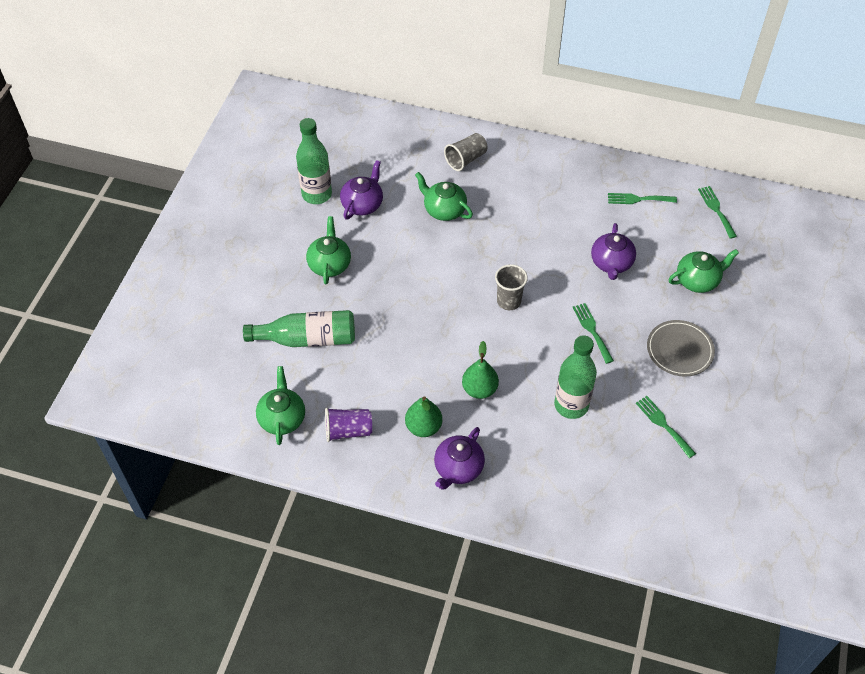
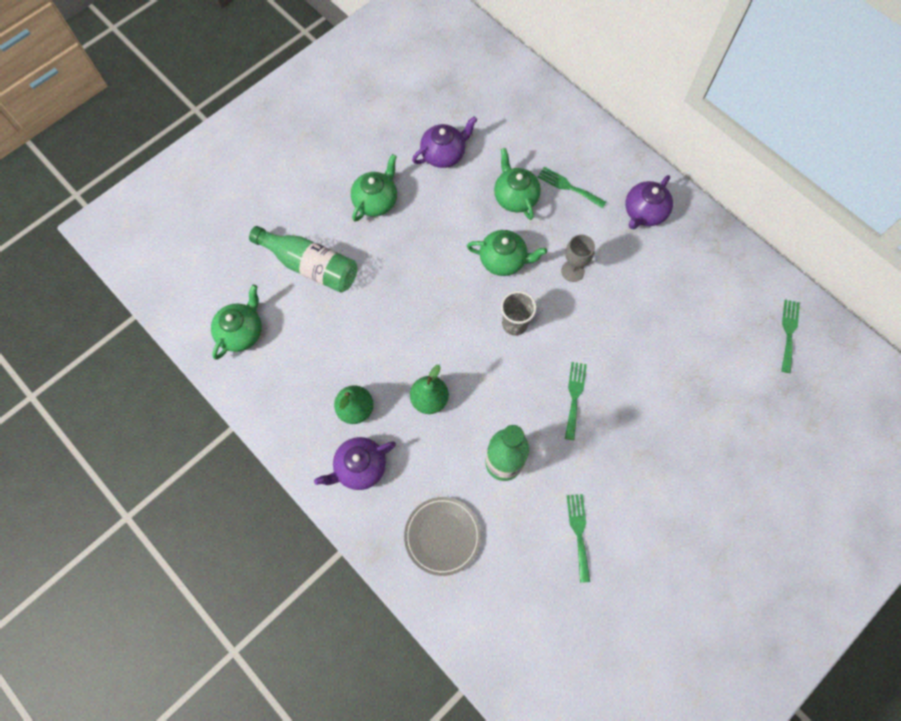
camera: 30 degrees right, 15 degrees up
green bottle [296,118,332,204] -> none
purple cup [325,408,372,442] -> none
grey cup [444,133,487,171] -> none
purple teapot [591,223,636,280] -> purple teapot moved to [625,175,673,229]
green fork [608,193,677,204] -> green fork moved to [537,167,606,208]
grey plate [647,320,715,377] -> grey plate moved to [404,497,481,576]
green teapot [669,249,739,293] -> green teapot moved to [467,230,547,276]
none -> grey goblet [561,234,595,282]

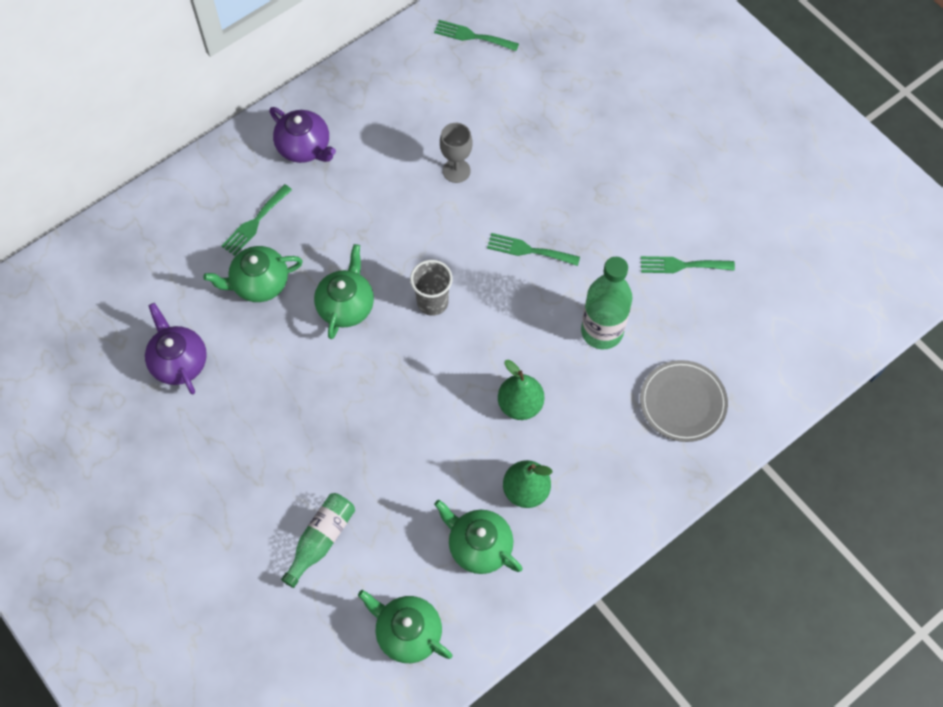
camera: 85 degrees left, 5 degrees down
green bottle [249,226,357,293] -> green bottle [281,493,355,588], size x0.67
purple teapot [314,437,396,490] -> none
green teapot [351,154,397,222] -> green teapot moved to [434,500,522,574]
grey goblet [561,234,595,282] -> grey goblet moved to [440,123,473,183]

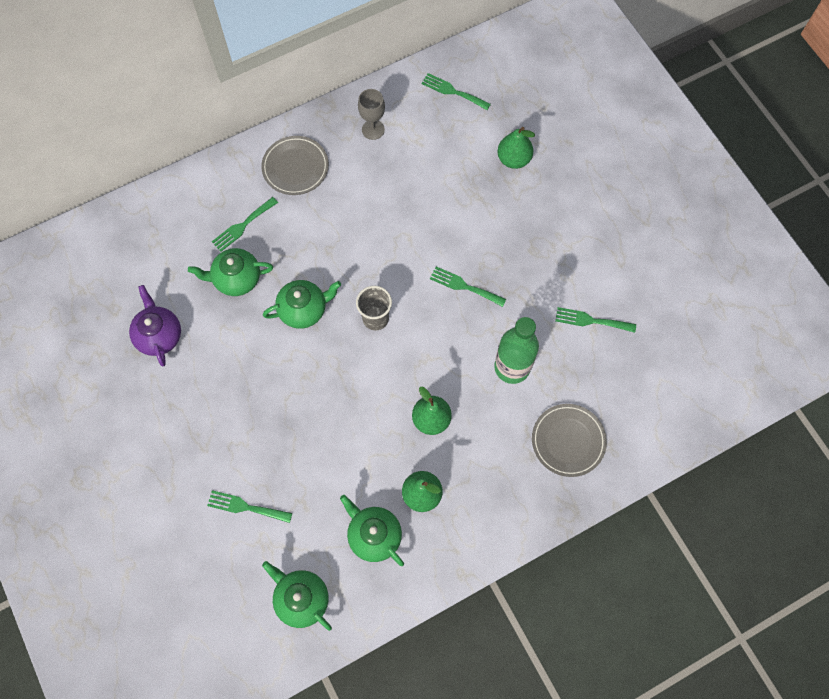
camera: 10 degrees right, 5 degrees up
purple teapot [269,107,336,163] -> grey plate [261,136,329,195]
green bottle [281,493,355,588] -> green fork [207,490,292,523]
green teapot [314,244,374,339] -> green teapot turned 45 degrees clockwise [263,280,341,329]
grey goblet [440,123,473,183] -> grey goblet moved to [358,89,385,140]
none -> green pear [497,127,535,169]

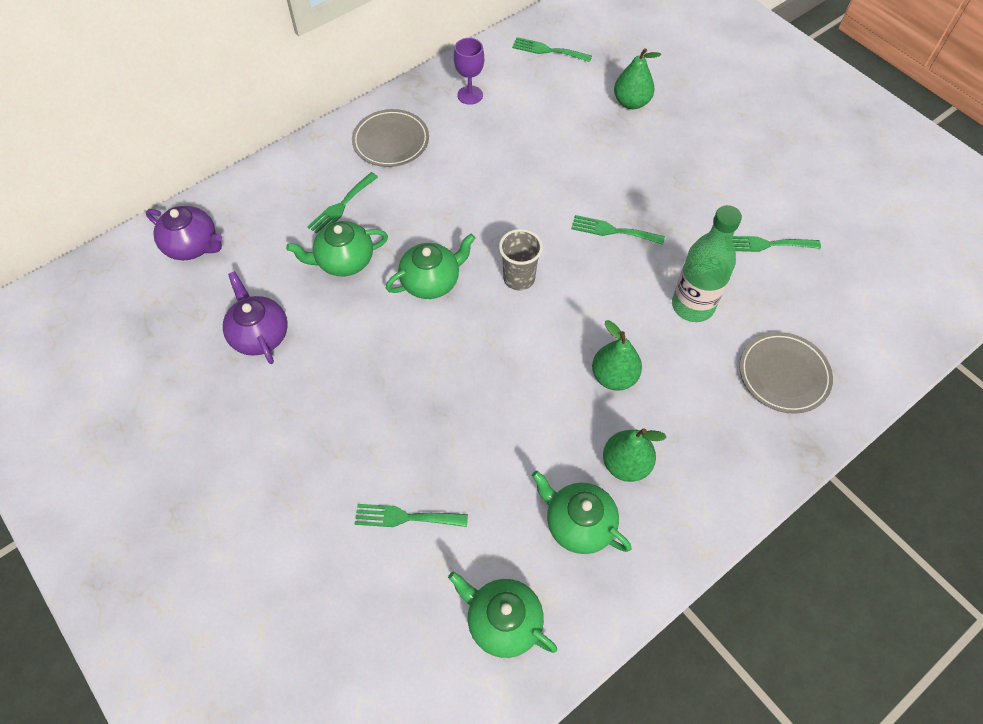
camera: 10 degrees left, 10 degrees down
grey goblet [358,89,385,140] -> purple goblet [454,38,484,105]
none -> purple teapot [146,206,222,260]

